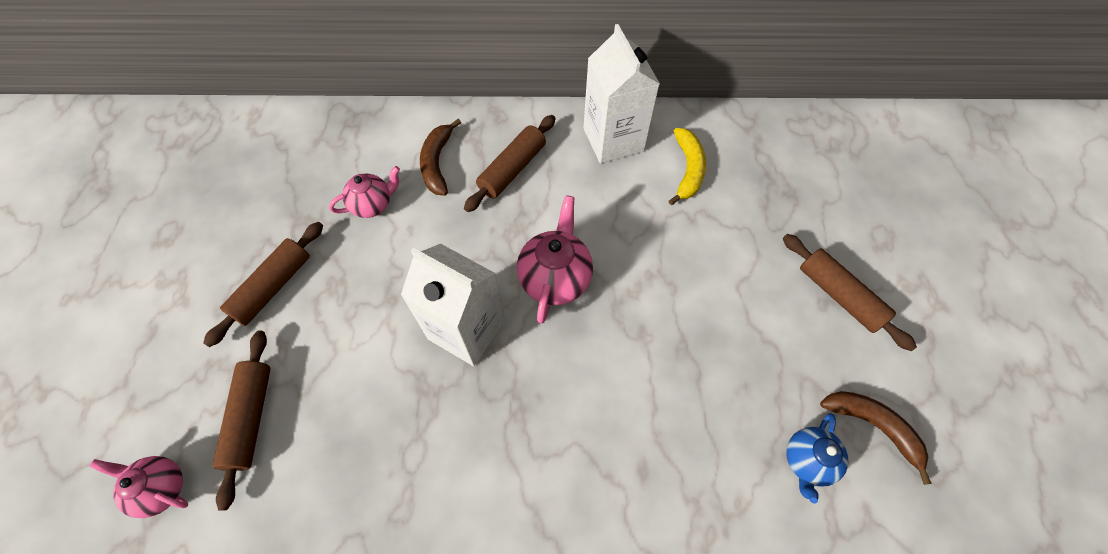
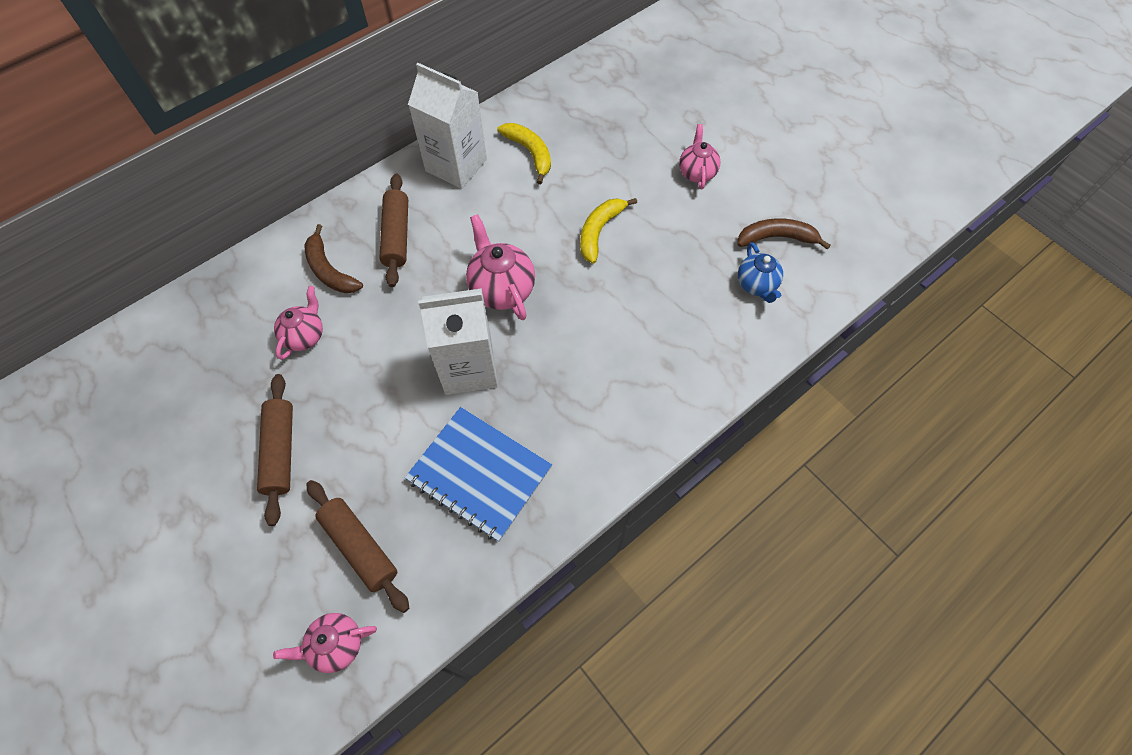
camera: 40 degrees left, 0 degrees up
brown rolling pin [783,234,917,351] -> pink teapot [679,124,720,189]
none -> blue notebook [405,407,552,542]
none -> yellow banana [580,198,637,264]

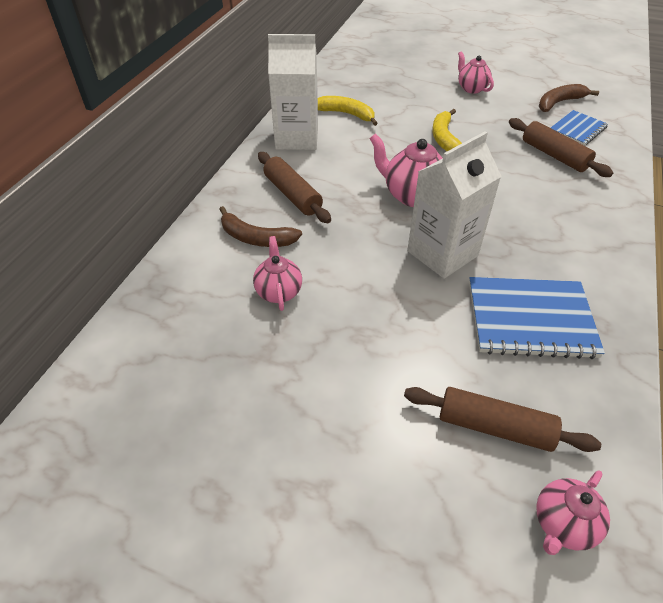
camera: 30 degrees left, 15 degrees down
brown rolling pin [257,374,293,526] -> brown rolling pin moved to [509,118,613,177]
blue teapot [738,242,783,303] -> blue notebook [550,110,608,146]

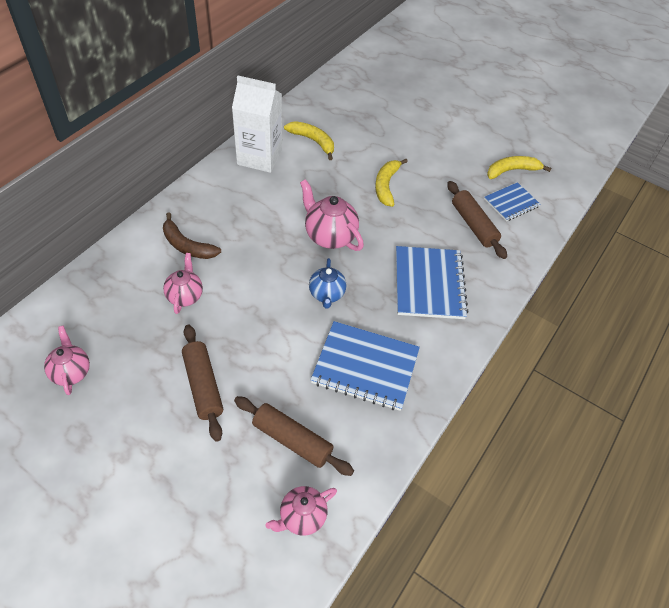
camera: 10 degrees right, 5 degrees up
brown rolling pin [258,152,331,223] -> brown rolling pin moved to [182,325,223,442]
white carton [407,131,501,279] -> blue teapot [309,258,346,309]
pink teapot [458,51,494,94] -> pink teapot moved to [44,326,90,395]
brown banana [539,84,599,112] -> yellow banana [487,156,551,179]
none -> blue notebook [396,246,468,319]

